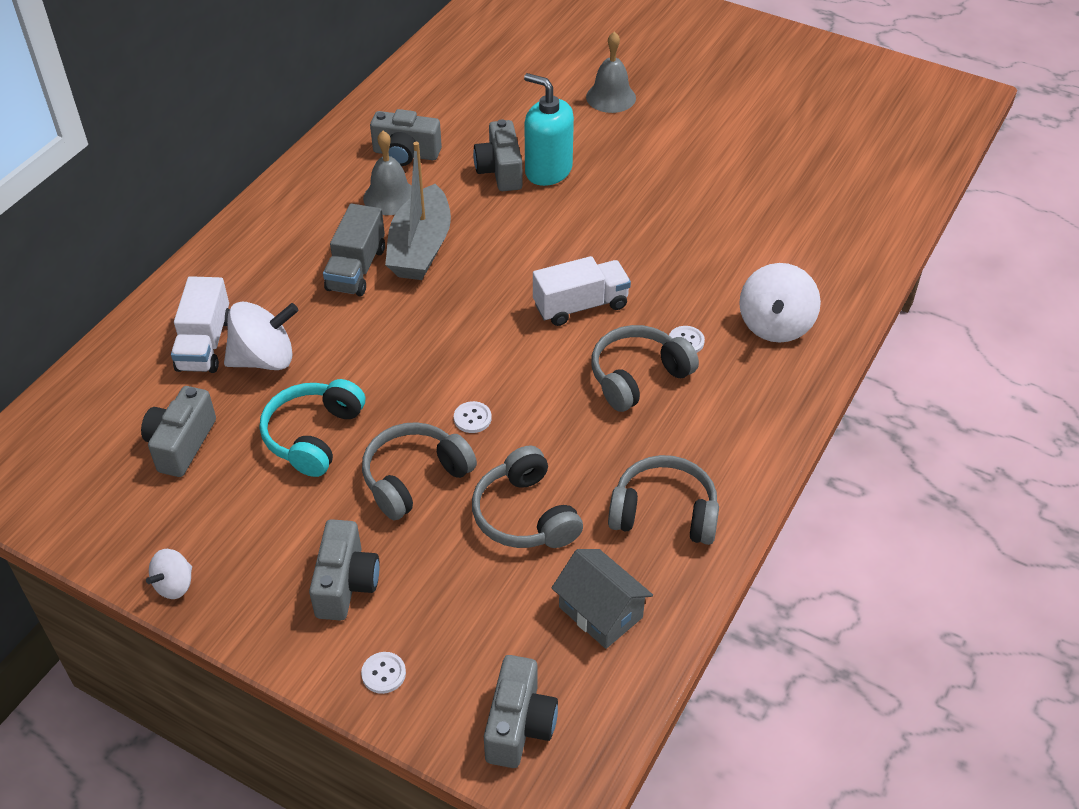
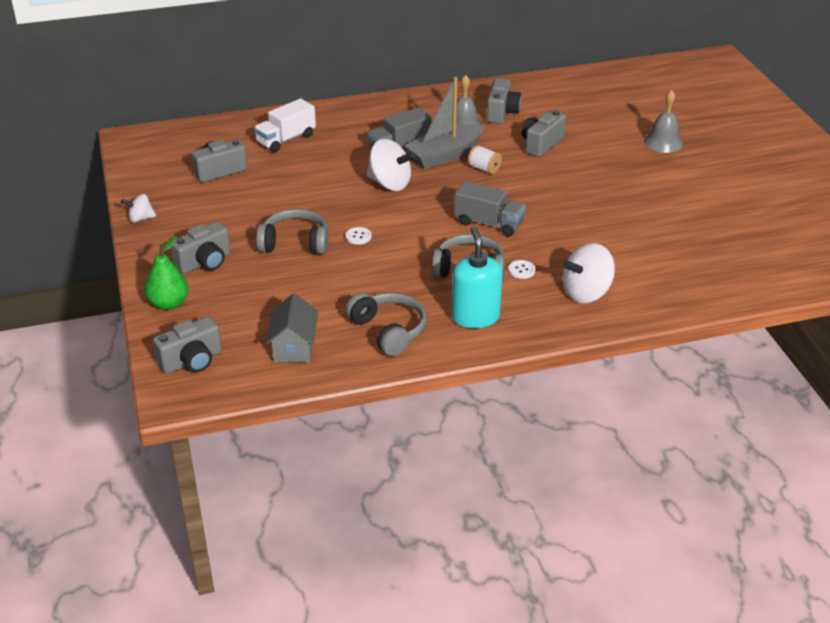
camera: 45 degrees right, 10 degrees down
white spinning top [224,302,299,370] -> white spinning top moved to [366,139,416,191]
turquoise headphones [260,379,365,477] -> none
white button [361,652,406,694] -> green pear [145,236,189,310]
grey camera [370,109,442,166] -> grey camera turned 135 degrees counterclockwise [487,78,521,124]
grey headphones [472,446,583,548] -> none
turquoise soap dispenser [524,73,574,186] -> turquoise soap dispenser moved to [452,227,503,328]
white truck [533,256,631,326] -> grey truck [454,181,526,237]
none -> white spool [468,145,502,174]

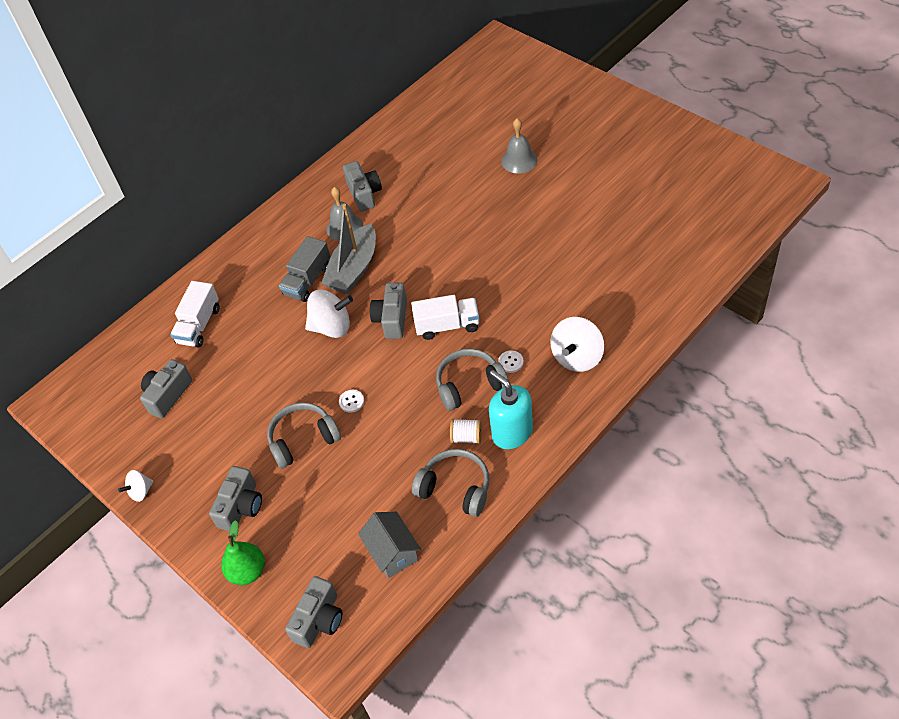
camera: 25 degrees left, 15 degrees up
grey truck [454,181,526,237] -> white truck [411,295,479,340]
white spool [468,145,502,174] -> white spool moved to [450,419,482,444]
grey camera [522,110,566,157] -> grey camera moved to [370,283,407,339]

